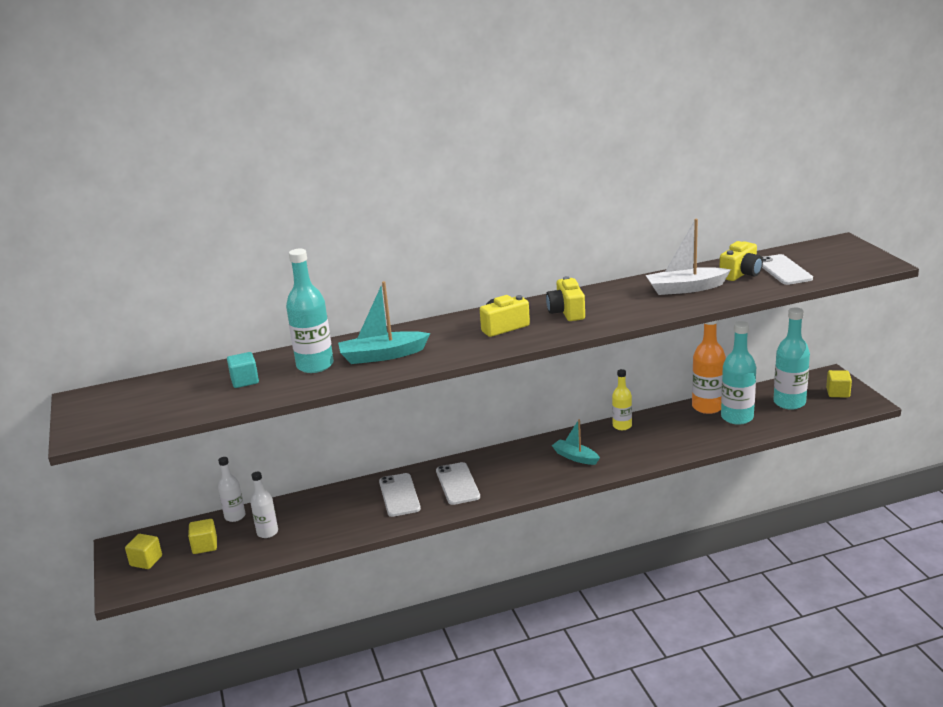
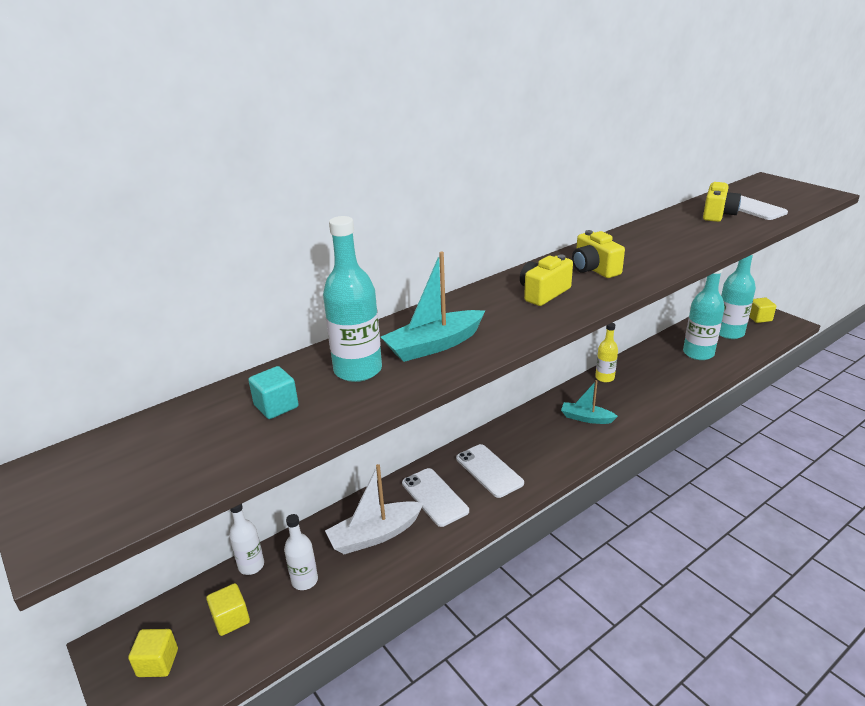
camera: 20 degrees left, 5 degrees up
white boat [646,219,731,295] -> white boat moved to [325,464,424,554]
orange bottle [692,320,726,414] -> none

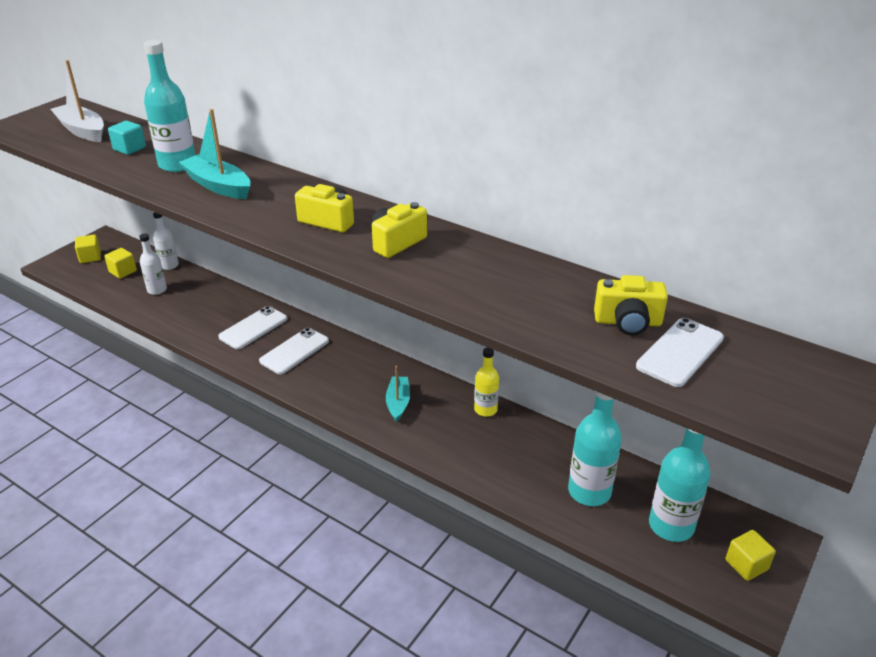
camera: 70 degrees right, 5 degrees up
white boat [325,464,424,554] -> white boat moved to [51,60,104,142]

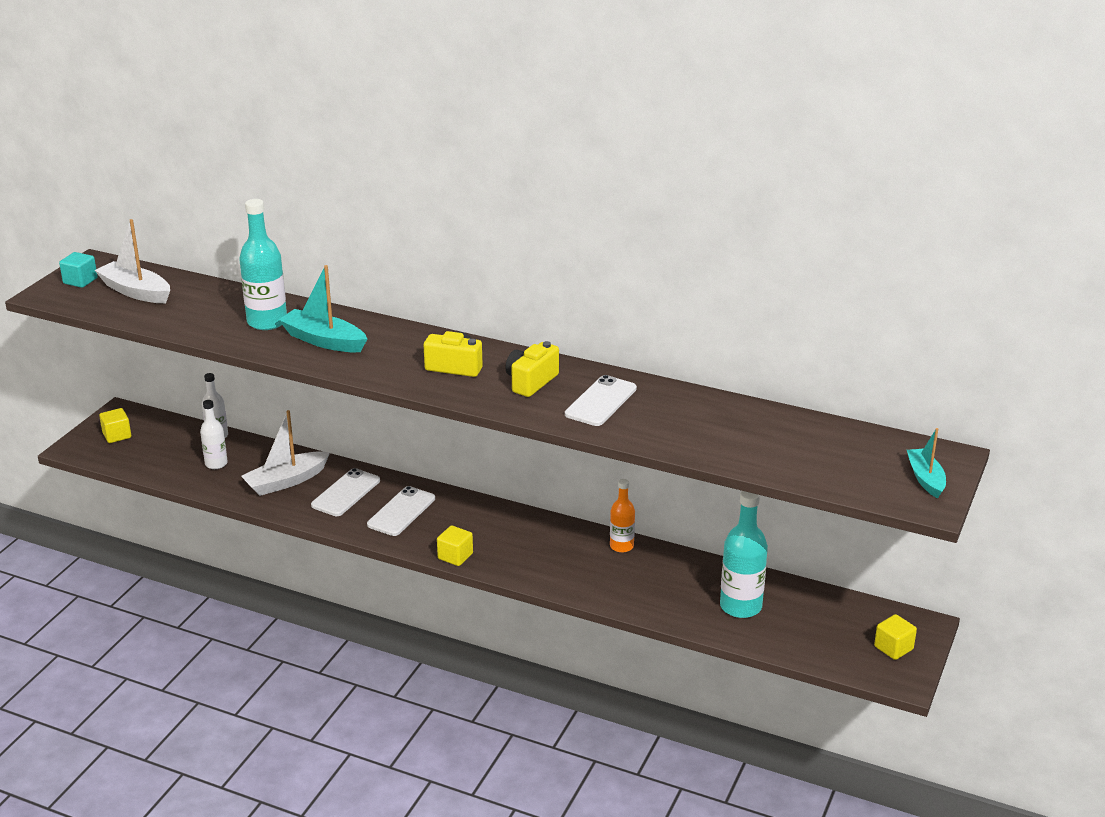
camera: 10 degrees left, 5 degrees down
yellow cube [104,248,137,279] -> yellow cube moved to [437,525,473,566]
turquoise cube [108,121,146,155] -> turquoise cube moved to [59,252,98,288]
turquoise boat [386,366,410,422] -> turquoise boat moved to [907,428,946,498]
yellow bottle [474,347,499,417] -> orange bottle [610,479,635,553]
yellow camera [594,275,668,335] -> none
white phone [636,318,724,387] -> white phone moved to [565,375,637,426]
turquoise bottle [649,428,711,542] -> none
none -> white boat [241,410,330,496]

